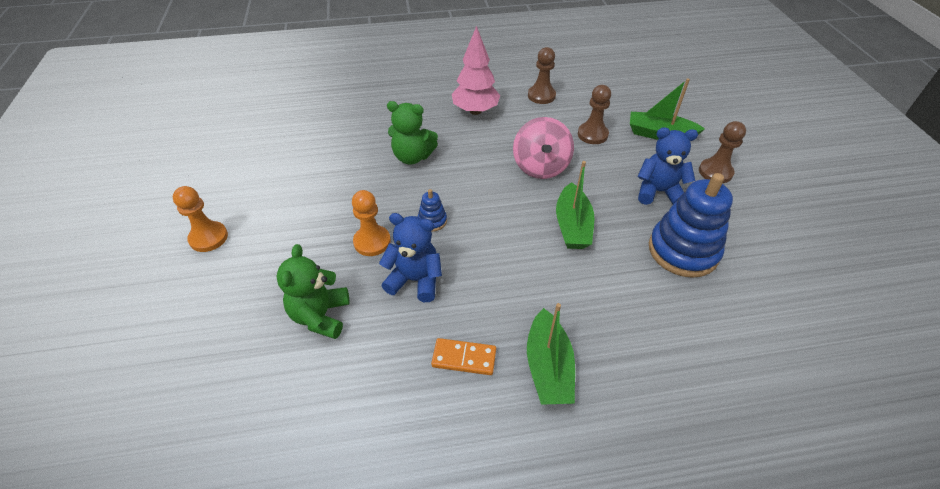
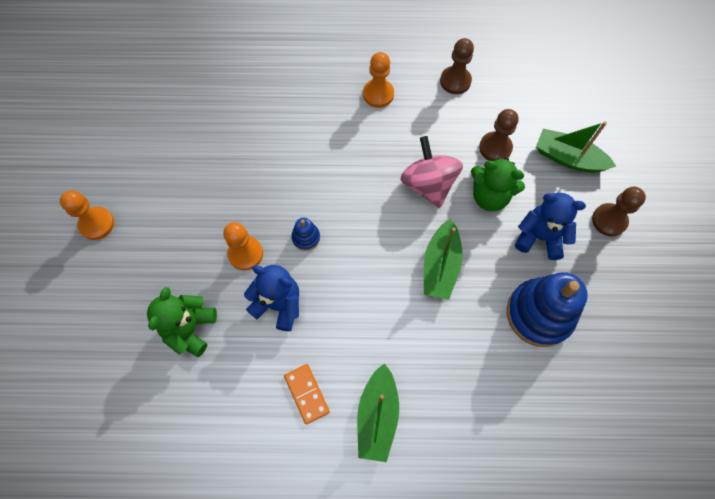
camera: 10 degrees right, 20 degrees up
green teddy bear [387,101,438,164] -> green teddy bear moved to [471,157,525,211]
orange domino [431,338,496,375] -> orange domino turned 45 degrees clockwise [284,364,330,425]
pink tree [452,26,500,115] -> orange pawn [363,52,394,108]
pink spinning top [513,117,574,179] -> pink spinning top turned 150 degrees clockwise [400,136,463,208]

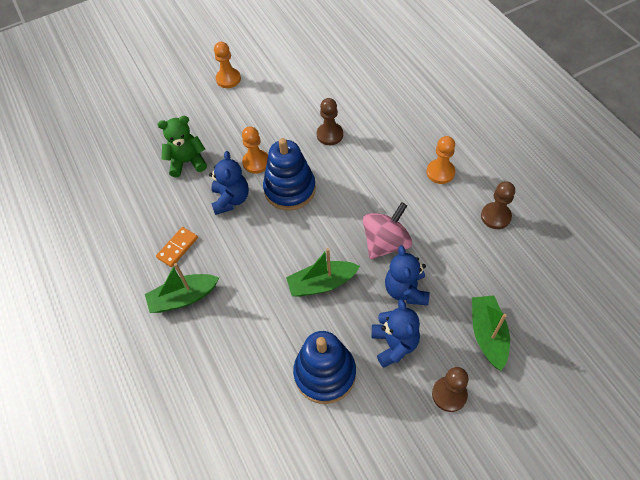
camera: 65 degrees right, 10 degrees down
blue stacking toy [291,218,320,251] -> blue stacking toy [263,138,316,211], size x2.25
green teddy bear [471,157,525,211] -> blue teddy bear [385,245,429,305]
brown pawn [479,109,518,161] -> brown pawn moved to [317,98,343,145]

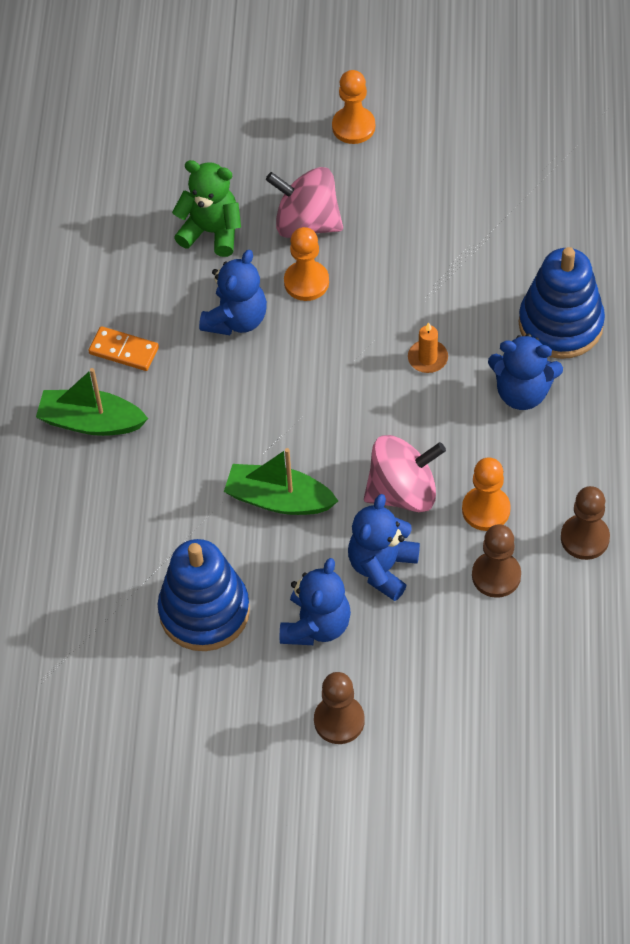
camera: 30 degrees right, 0 degrees up
orange domino [156,227,198,267] -> orange domino turned 45 degrees clockwise [88,326,159,371]
blue stacking toy [263,138,316,211] -> blue stacking toy moved to [518,247,605,359]
brown pawn [317,98,343,145] -> brown pawn moved to [472,524,521,598]
orange pawn [427,136,455,184] -> orange pawn moved to [462,457,511,531]
green boat [472,295,510,371] -> none
none -> pink spinning top [266,167,343,238]
none -> orange candle [408,322,448,373]
none -> blue teddy bear [488,333,563,410]

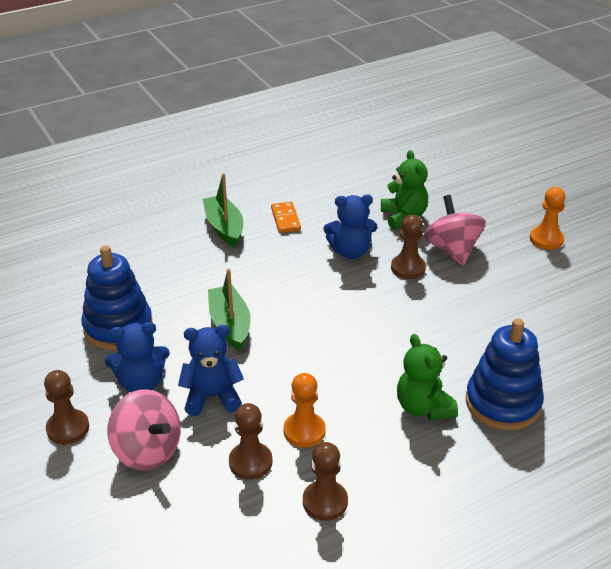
camera: 55 degrees right, 20 degrees down
orange pawn [284,227,329,301] -> brown pawn [391,215,426,279]
pink spinning top [364,435,446,512] -> pink spinning top moved to [107,389,181,471]
orange candle [408,322,448,373] -> none
blue teddy bear [488,333,563,410] -> green teddy bear [397,334,458,420]

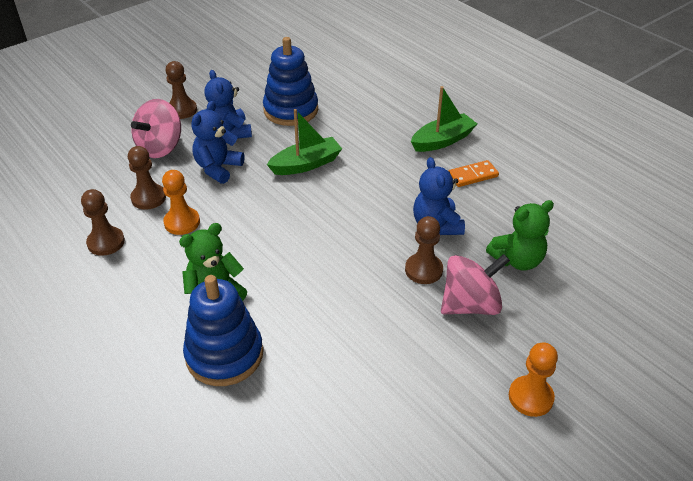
camera: 80 degrees right, 5 degrees up
blue teddy bear [178,325,244,416] -> blue teddy bear turned 135 degrees counterclockwise [191,101,245,184]

